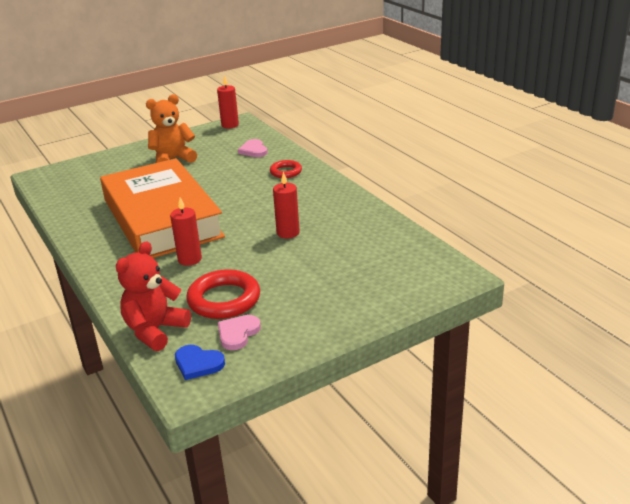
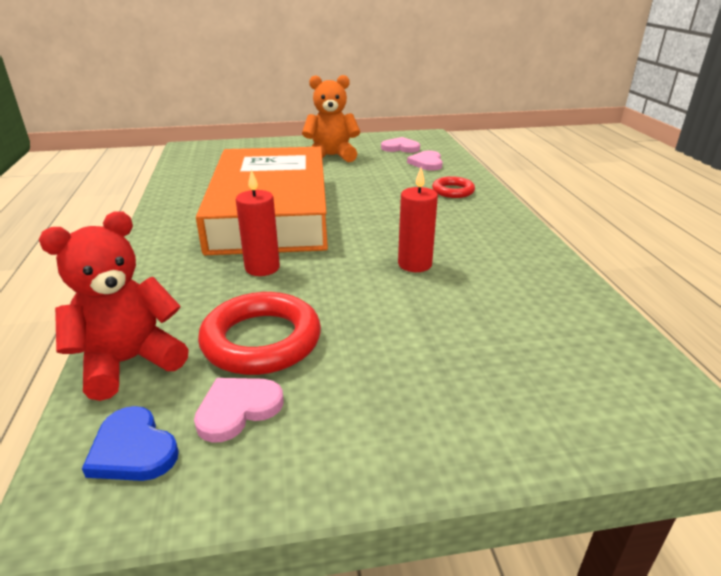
camera: 20 degrees right, 0 degrees up
red candle [217,75,239,128] -> none
none -> pink heart [381,137,420,153]

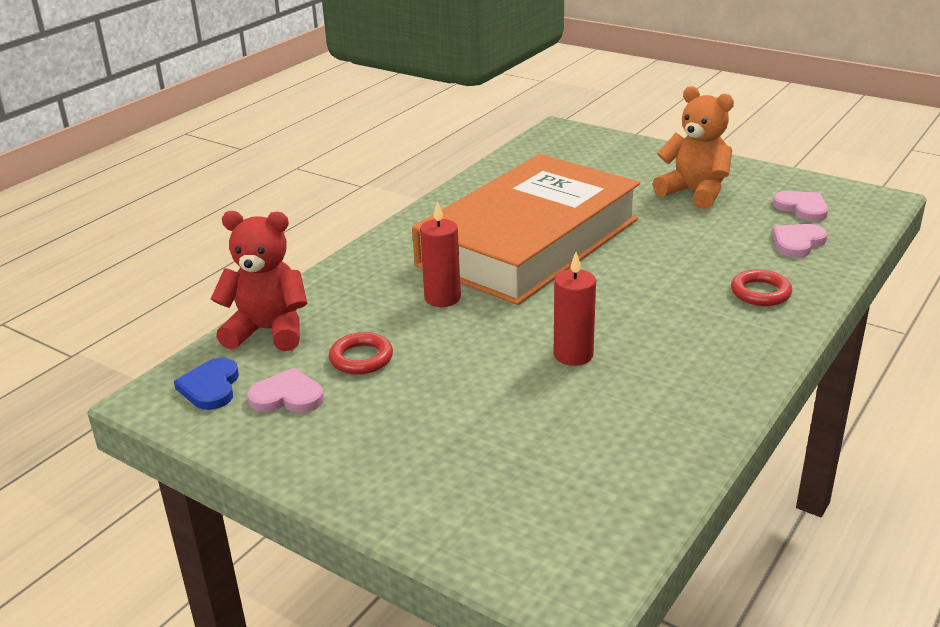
camera: 45 degrees right, 0 degrees up
red ring [198,292,321,375] -> red ring [329,332,393,375], size x0.58

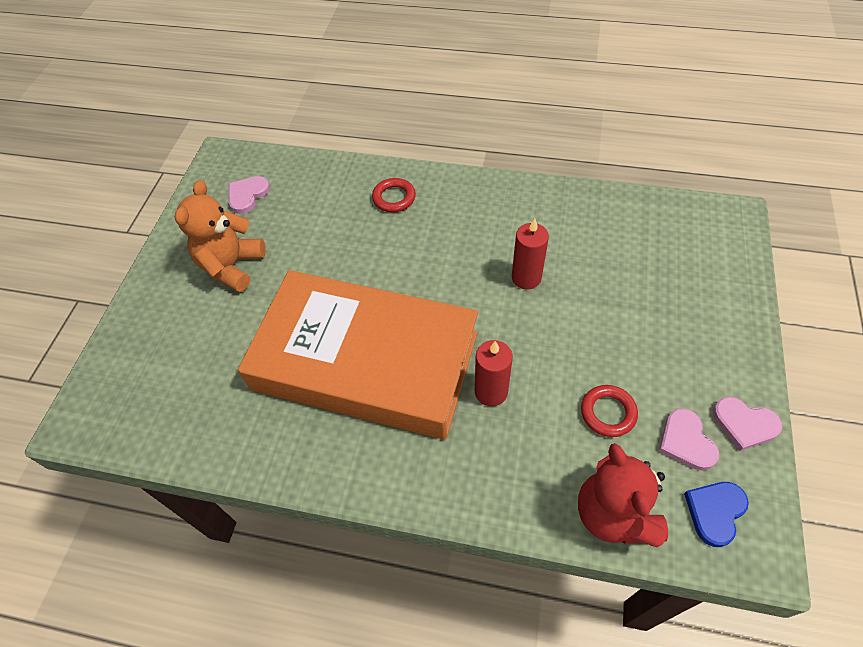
camera: 110 degrees left, 25 degrees up
blue heart [174,358,239,410] -> blue heart turned 150 degrees clockwise [684,482,749,547]
pink heart [772,224,828,258] -> pink heart moved to [713,397,782,451]

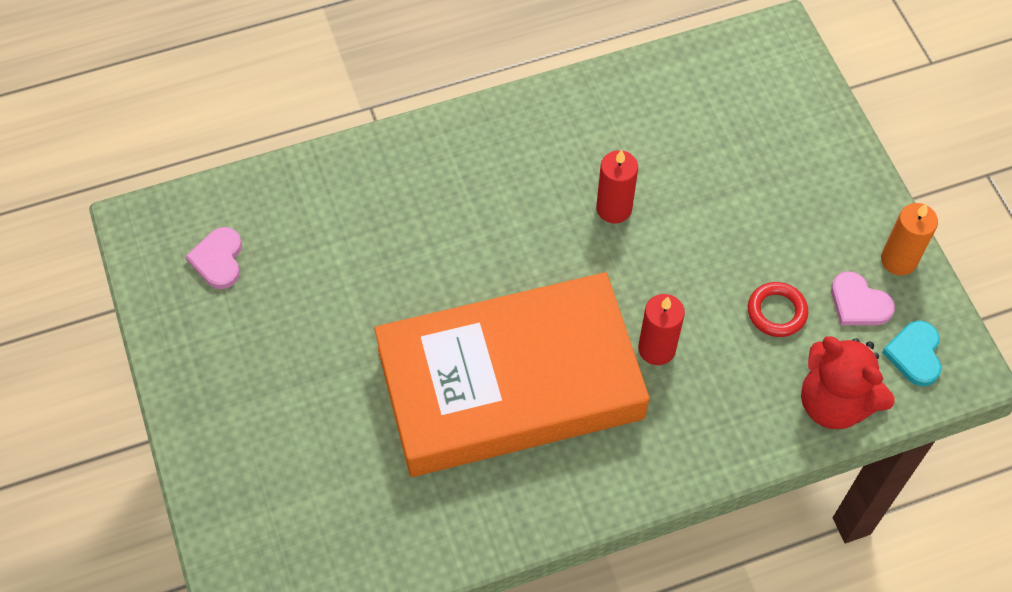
camera: 35 degrees left, 5 degrees up
orange teddy bear [175,180,266,292] -> none
red ring [372,178,416,212] -> none
blue heart [684,482,749,547] -> turquoise heart [882,321,942,386]
pink heart [713,397,782,451] -> orange candle [881,203,938,276]

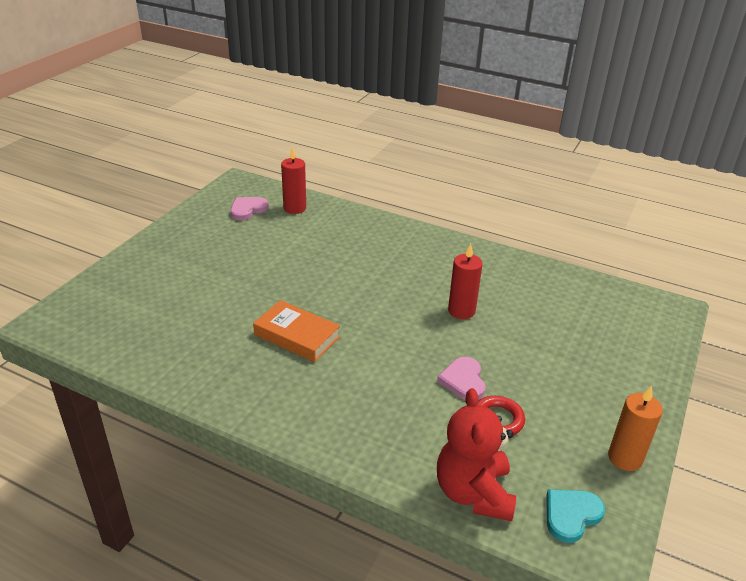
camera: 45 degrees right, 25 degrees down
orange book [374,272,650,477] -> orange book [253,300,340,362], size x0.41
red candle [638,294,685,365] -> red candle moved to [281,146,306,214]
pink heart [831,271,895,325] -> pink heart moved to [437,357,485,400]

